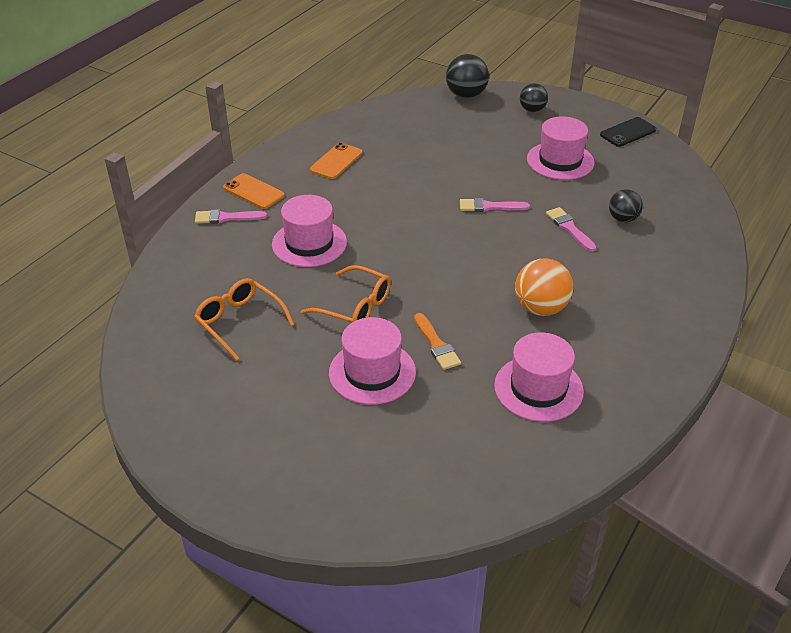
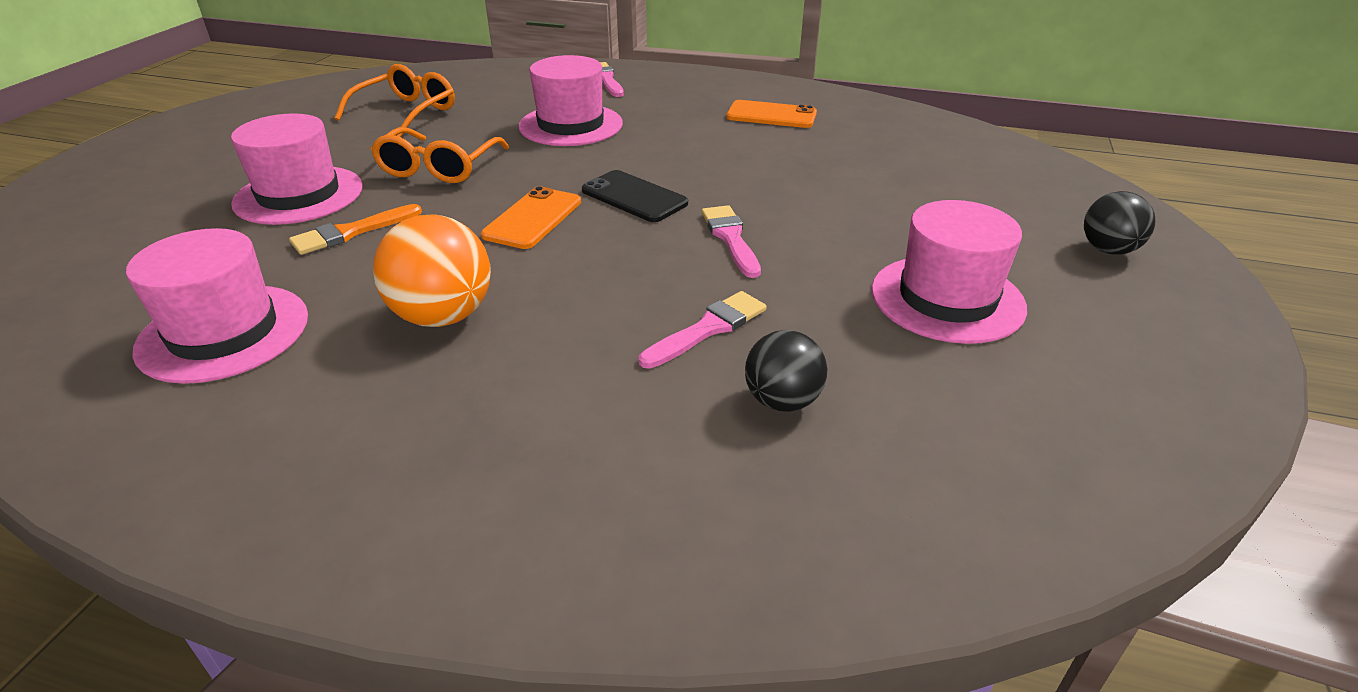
camera: 75 degrees right, 5 degrees down
orange phone [223,173,284,209] -> orange phone moved to [481,186,581,249]
black ball [446,54,489,98] -> none
black phone [600,117,657,147] -> black phone moved to [582,170,688,222]

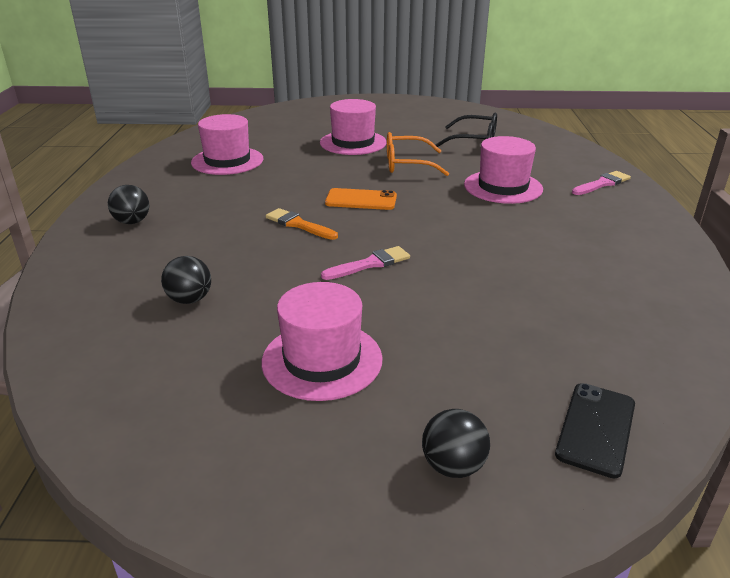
camera: 75 degrees right, 5 degrees down
orange brush [289,204,422,255] -> orange brush moved to [266,208,338,240]
orange glasses [335,64,455,137] -> black glasses [436,113,497,147]
orange ball [373,214,491,327] -> none
black phone [582,170,688,222] -> black phone moved to [555,383,635,478]
pink brush [639,291,767,369] -> none
orange phone [726,100,817,128] -> none
none -> black ball [108,185,149,224]

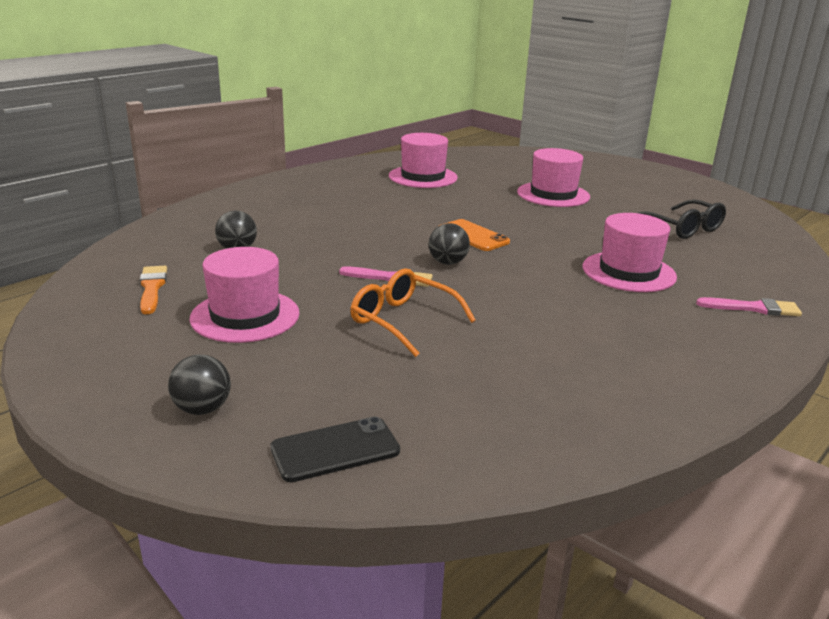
camera: 40 degrees right, 5 degrees down
black ball [108,185,149,224] -> black ball moved to [428,223,470,265]
orange brush [266,208,338,240] -> orange brush moved to [140,266,167,314]
orange glasses [387,132,449,176] -> orange glasses moved to [351,268,476,357]

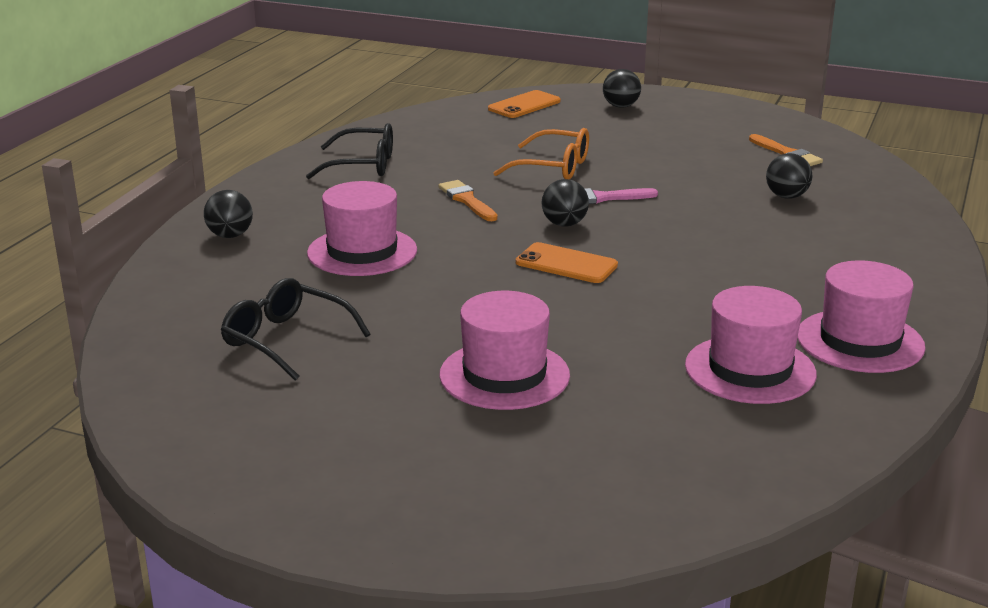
camera: 160 degrees right, 0 degrees up
pink hat [189,247,300,343] -> pink hat moved to [797,260,925,373]
black phone [270,417,400,482] -> orange phone [488,90,561,118]
pink brush [696,297,802,316] -> black ball [204,190,253,238]
none -> black glasses [306,123,393,179]
none -> orange brush [439,180,498,221]

